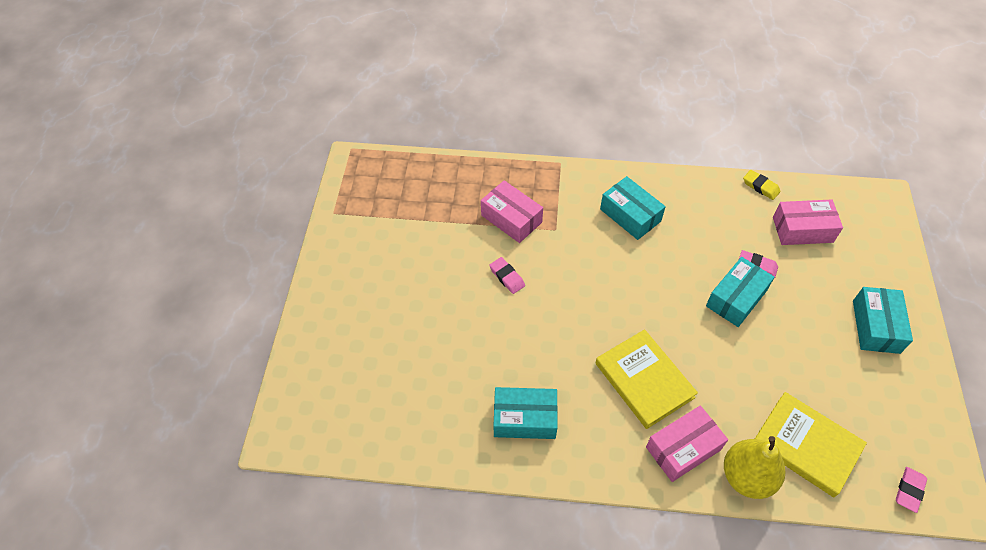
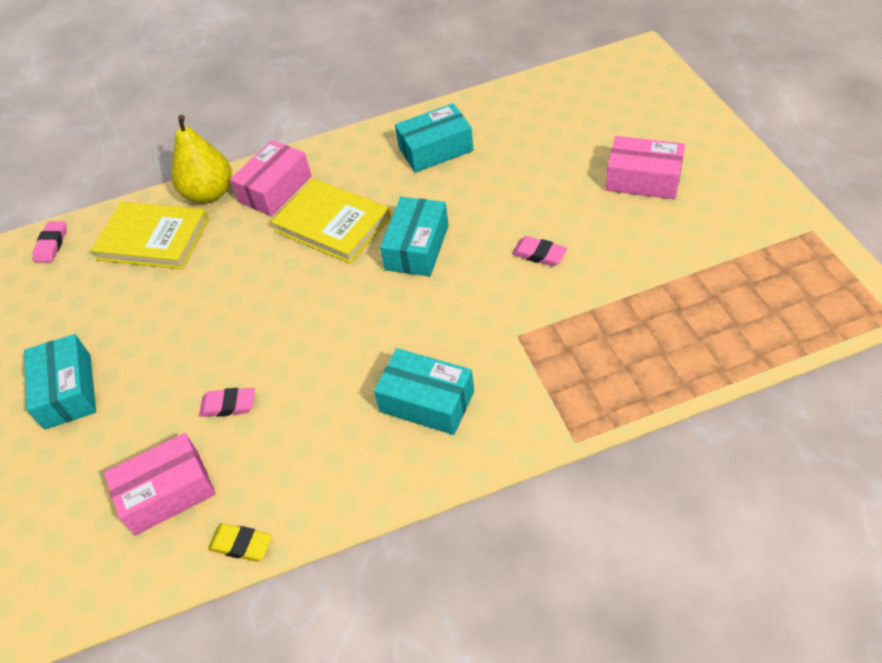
camera: 160 degrees right, 5 degrees down
pink box [481,180,543,243] -> pink box moved to [606,136,685,199]
turquoise box [706,257,774,327] -> turquoise box moved to [380,197,449,276]

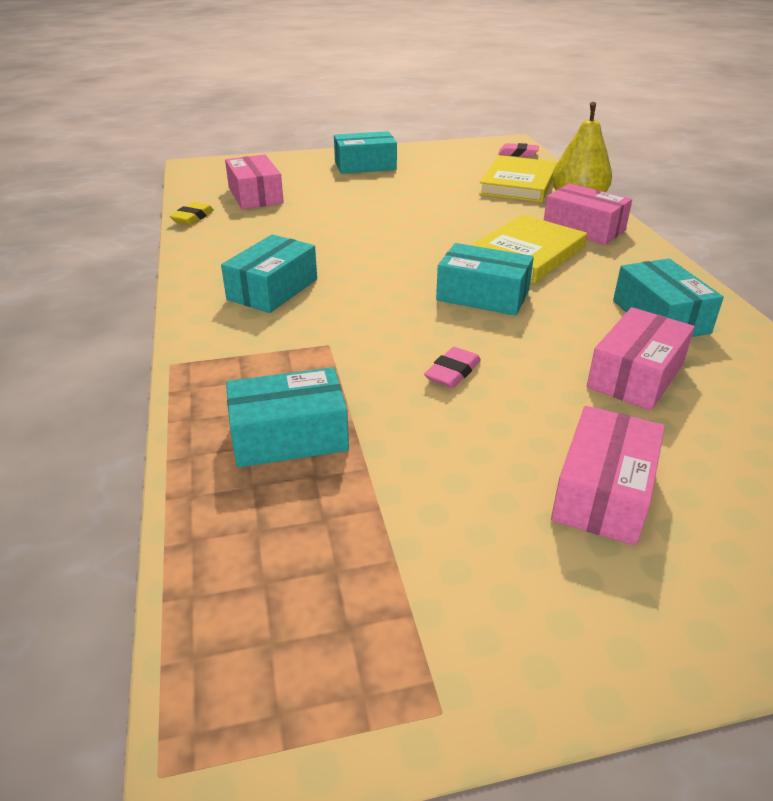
camera: 90 degrees right, 15 degrees down
pink eraser [199,388,255,417] -> none
none -> turquoise box [226,367,349,467]
none -> pink box [587,307,695,410]

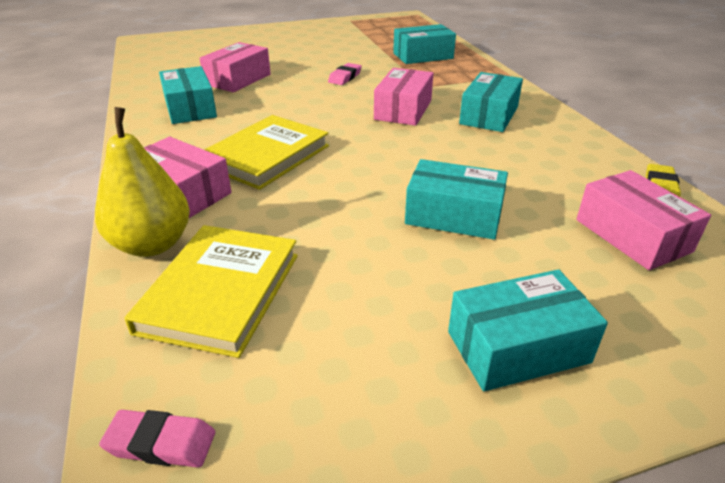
camera: 175 degrees right, 0 degrees up
turquoise box [436,243,534,316] -> turquoise box moved to [405,159,508,240]
pink box [551,406,665,546] -> pink box moved to [374,68,434,126]

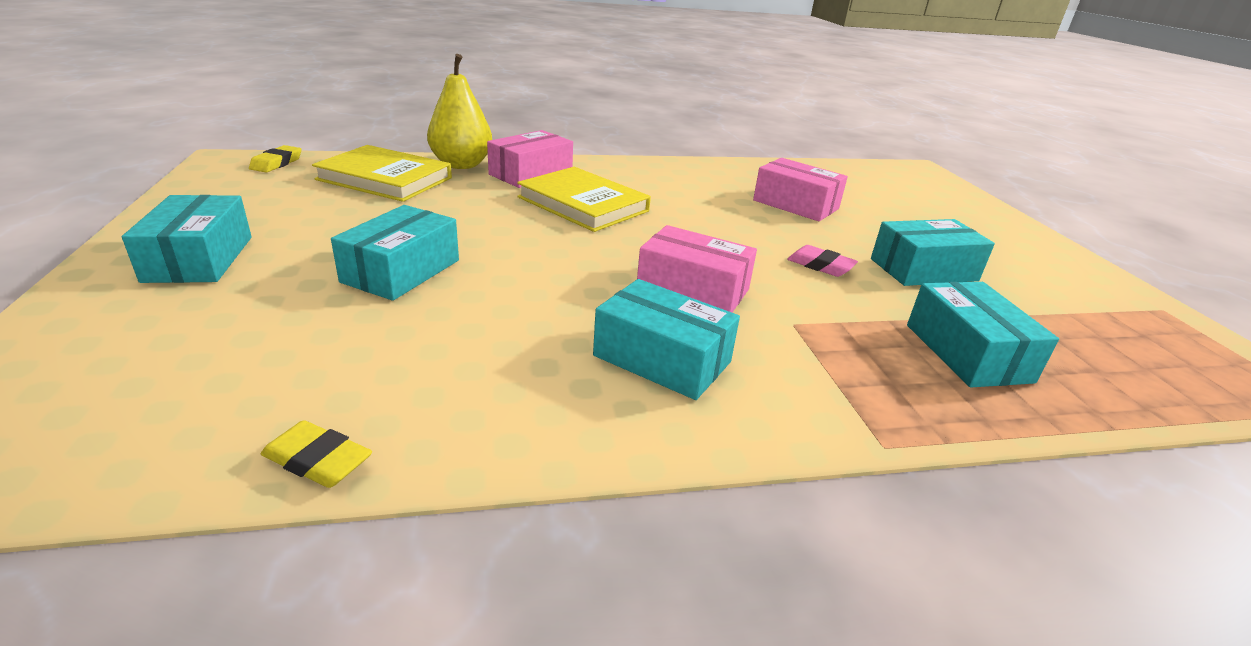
camera: 95 degrees right, 5 degrees down
pink eraser [99,410,215,468] -> yellow eraser [249,145,302,173]
turquoise box [159,66,217,124] -> turquoise box moved to [871,219,995,286]
pink box [576,170,711,270] -> none

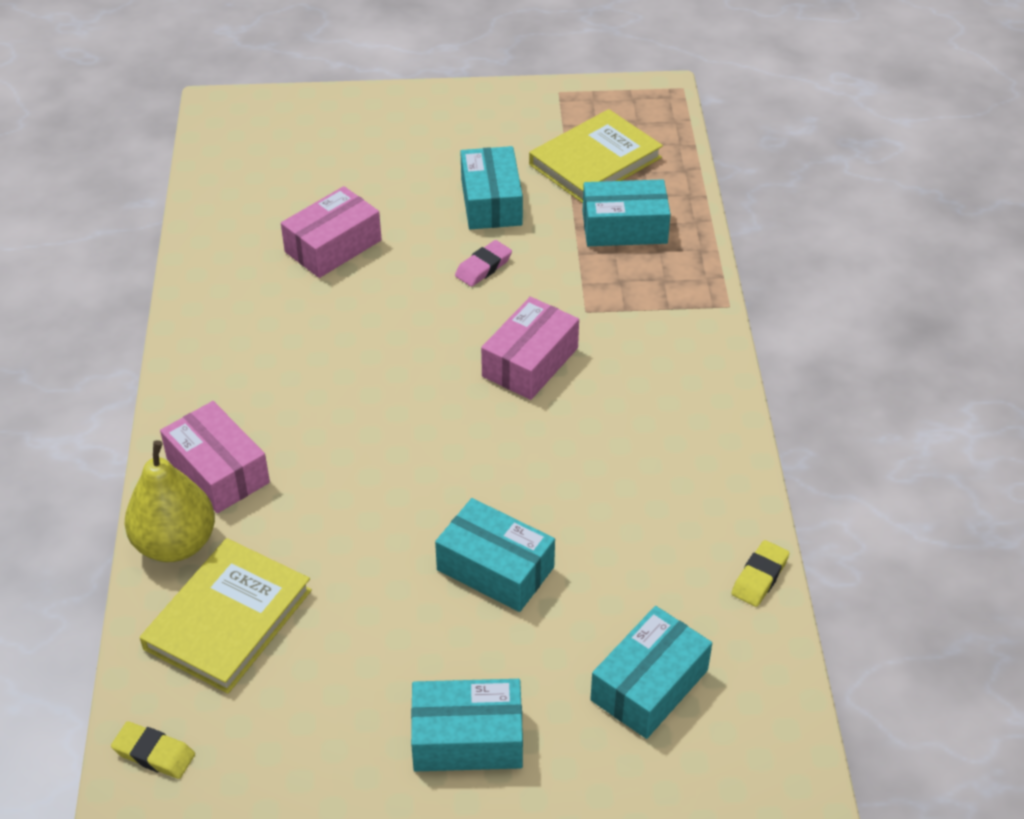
camera: 80 degrees left, 15 degrees up
yellow book [517,167,651,232] -> yellow book moved to [529,109,663,203]
turquoise box [593,279,740,400] -> turquoise box moved to [590,606,712,739]

